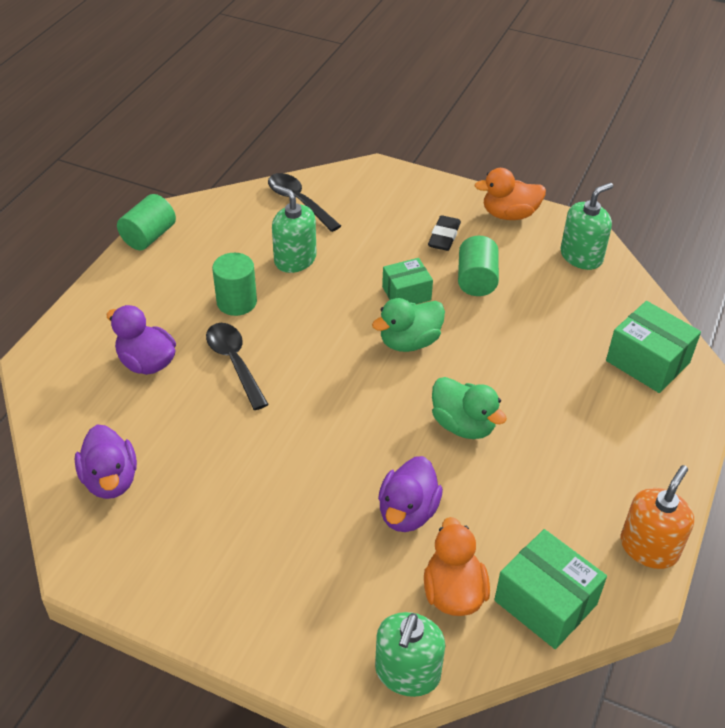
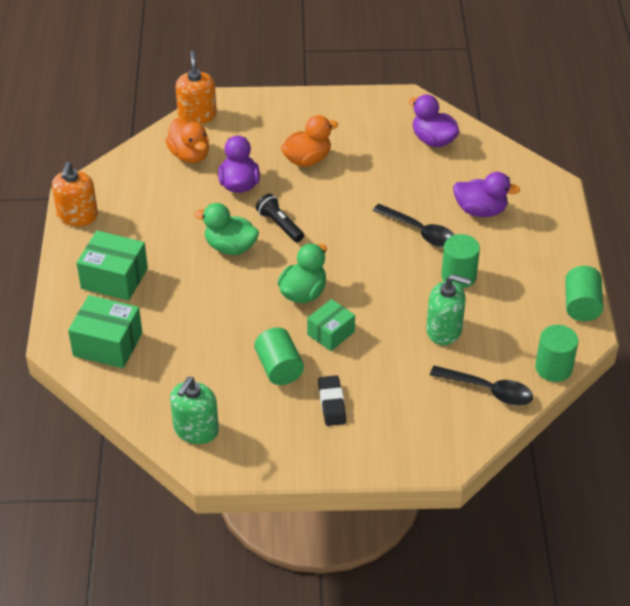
camera: 155 degrees right, 0 degrees up
green soap dispenser [375,612,445,697] -> orange soap dispenser [176,51,217,124]
orange duck [474,168,546,220] -> orange duck moved to [281,115,338,167]
green box [494,529,607,649] -> green box moved to [77,231,148,301]
none -> black flashlight [256,194,304,242]
none -> green cylinder [535,325,578,382]

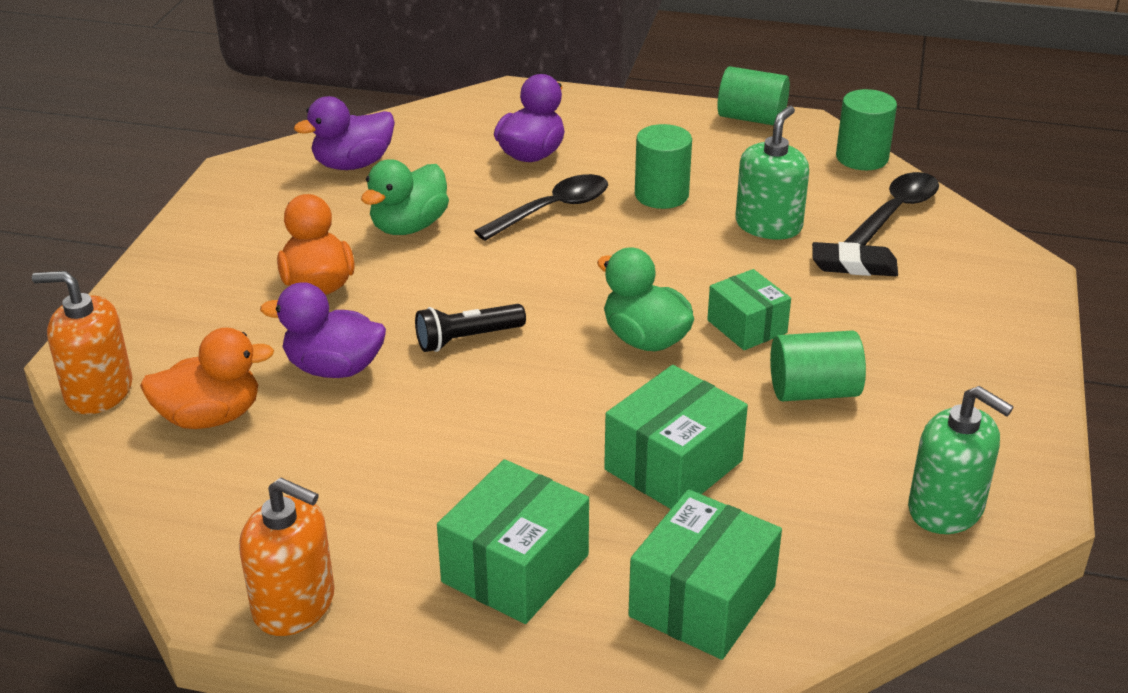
camera: 75 degrees left, 10 degrees down
green duck [194,203,259,255] -> green duck moved to [361,159,449,235]
black eraser [318,375,346,426] -> black eraser moved to [812,242,898,276]
none -> green box [604,365,748,509]

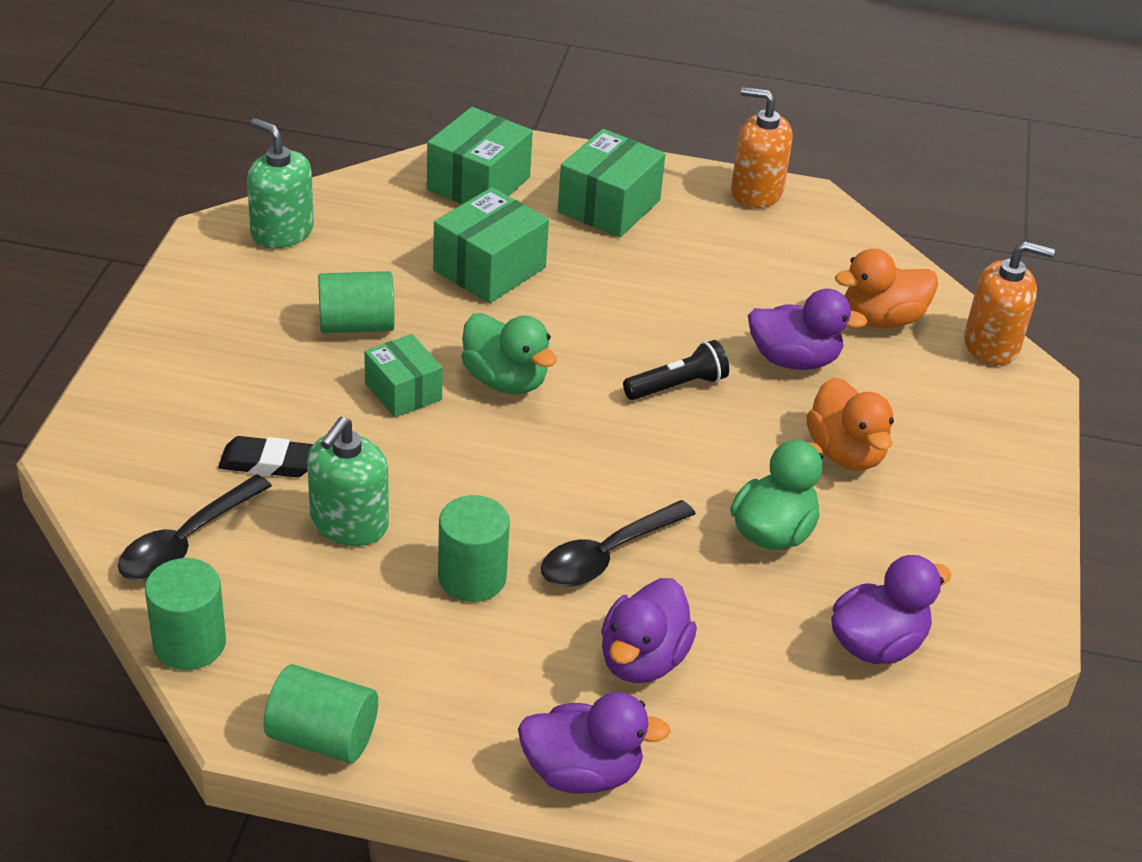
camera: 175 degrees right, 5 degrees up
none -> purple duck [518,692,671,794]

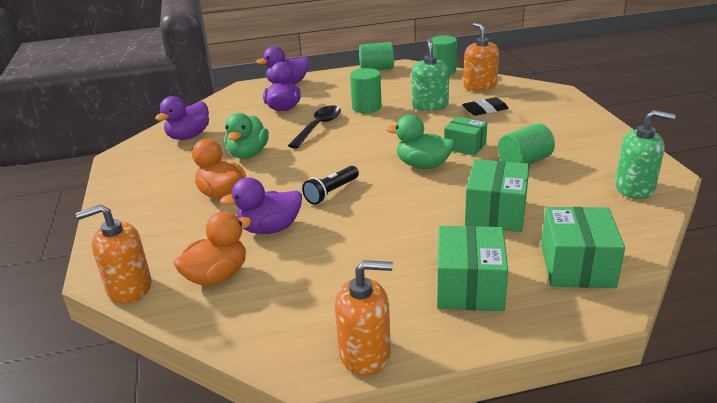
camera: 160 degrees right, 10 degrees down
black spoon [118,474,272,581] -> orange soap dispenser [463,23,499,91]

